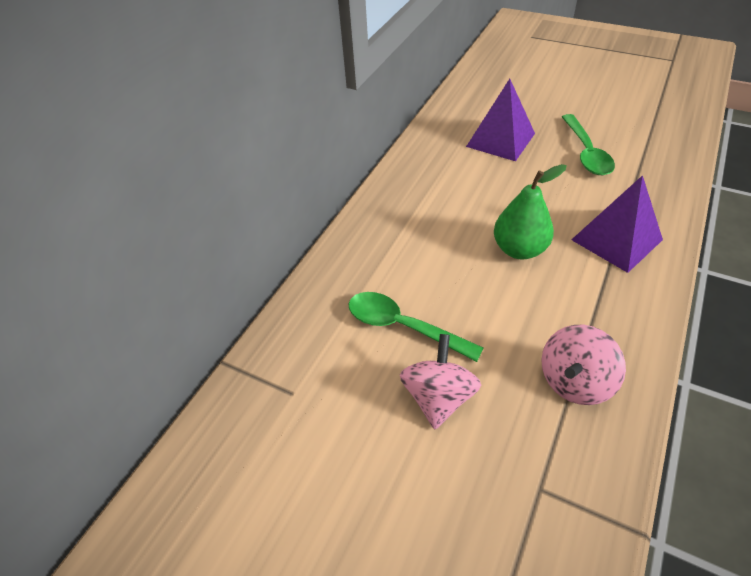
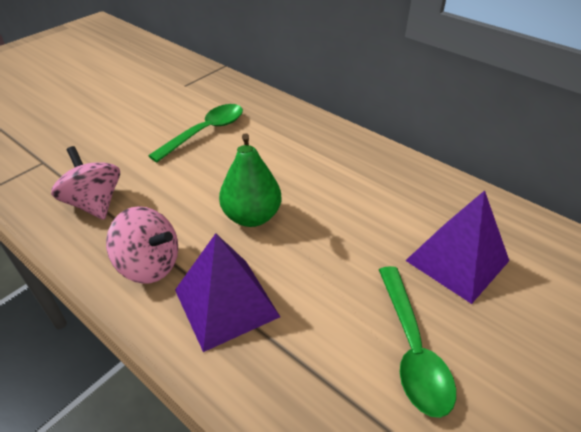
camera: 100 degrees right, 5 degrees down
pink spinning top [400,334,481,429] -> pink spinning top moved to [106,206,178,284]
green spoon [562,114,615,175] -> green spoon turned 105 degrees counterclockwise [379,266,456,418]

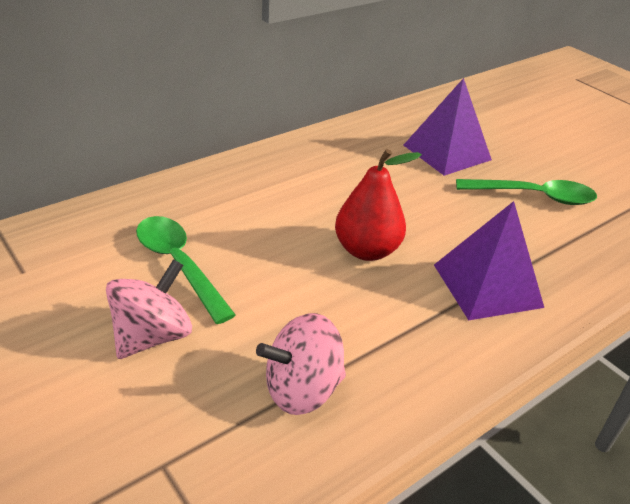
camera: 80 degrees left, 5 degrees down
pink spinning top [106,206,178,284] -> pink spinning top moved to [106,259,192,359]
green pear [219,133,281,227] -> red pear [335,149,422,261]

